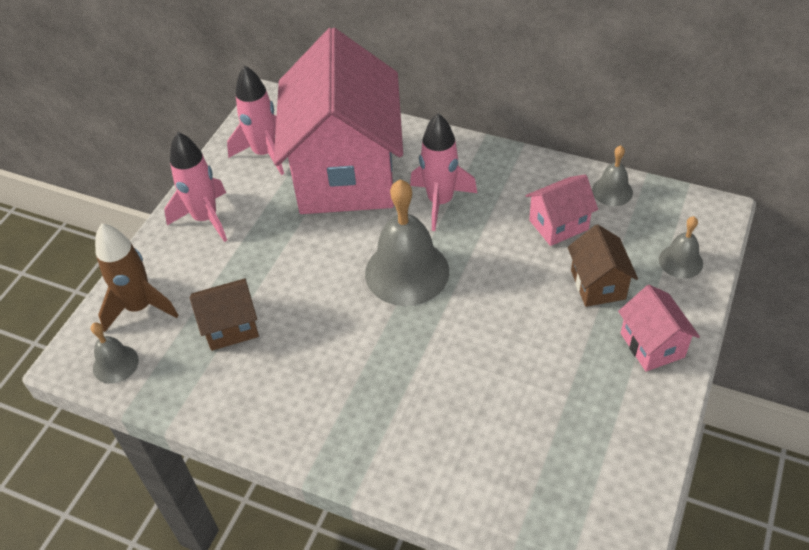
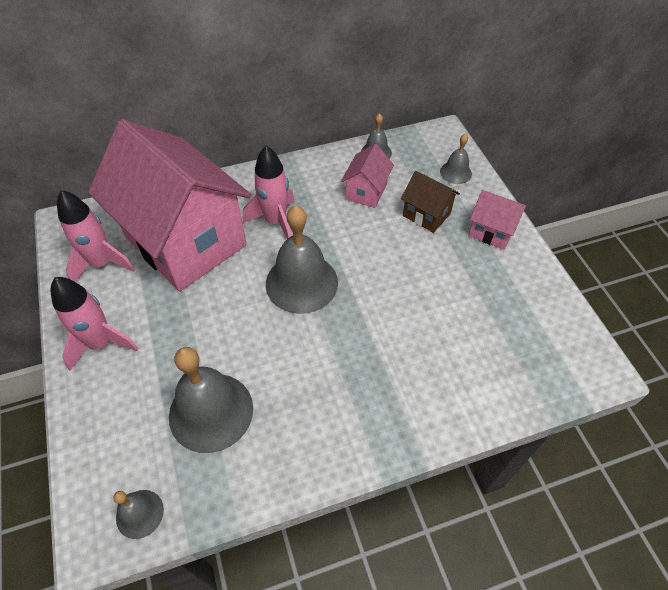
camera: 45 degrees left, 5 degrees up
brown rocket [95,223,179,332] -> none
brown house [190,278,259,351] -> grey bell [169,347,253,453]

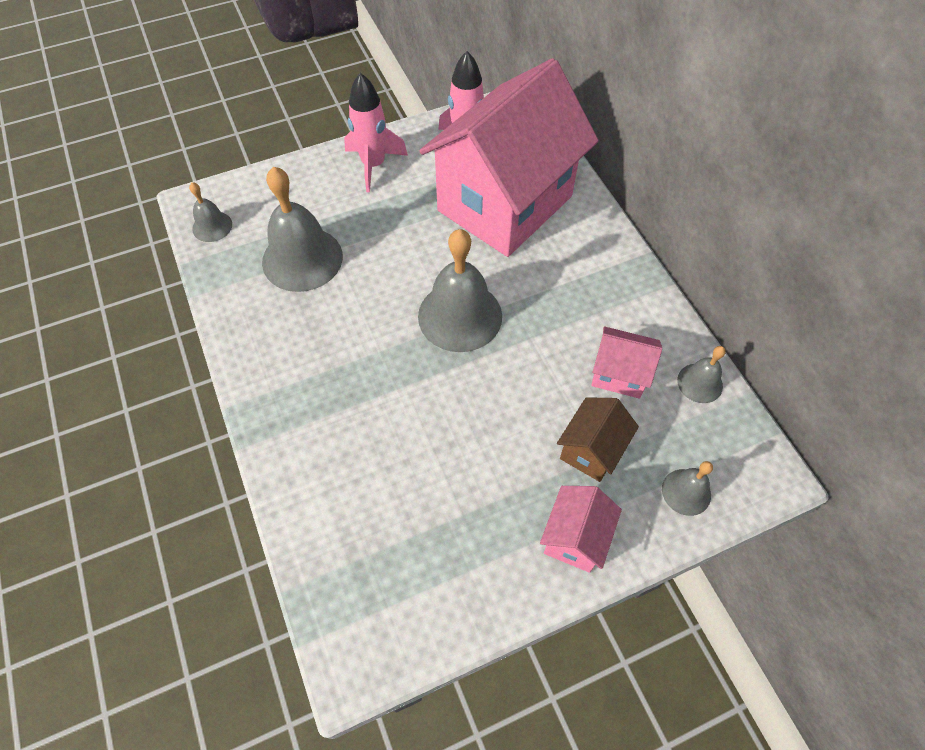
camera: 85 degrees right, 5 degrees up
pink rocket [243,145,294,239] -> none

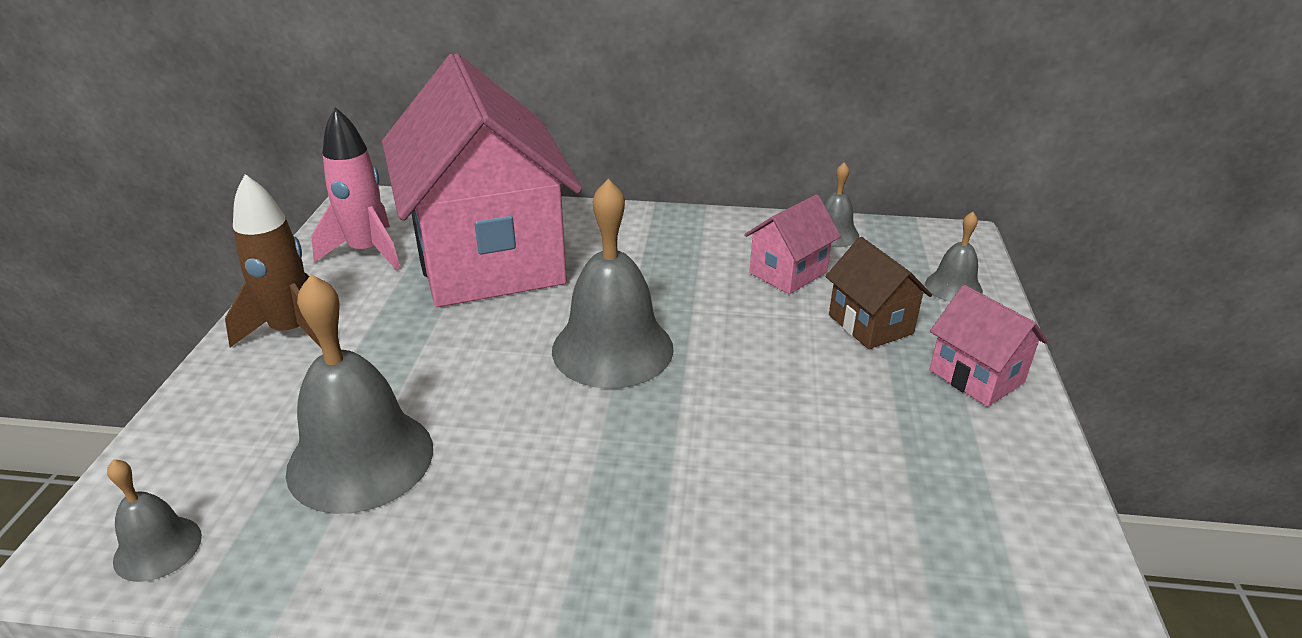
camera: 60 degrees left, 25 degrees down
pink rocket [344,73,408,193] -> brown rocket [225,174,321,348]

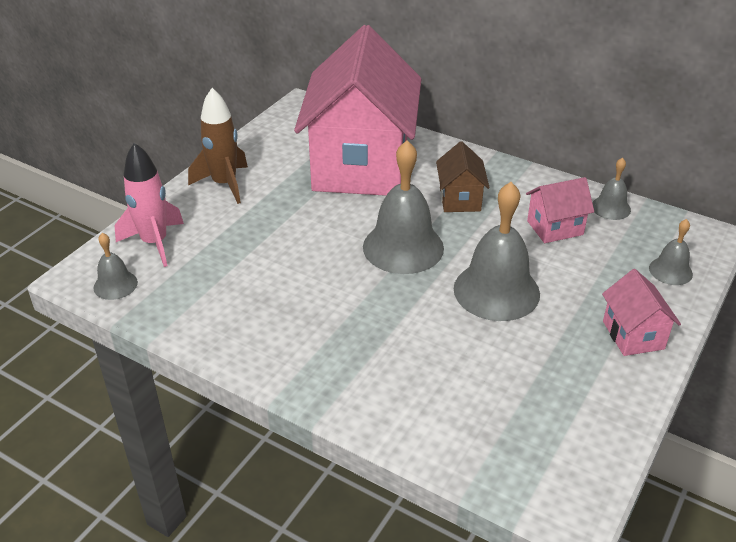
camera: 25 degrees right, 5 degrees up
grey bell [286,274,433,514] -> grey bell moved to [454,182,540,321]
pink rocket [311,107,401,271] -> pink rocket moved to [115,143,184,267]
brown house [825,237,932,349] -> brown house moved to [436,141,490,212]

